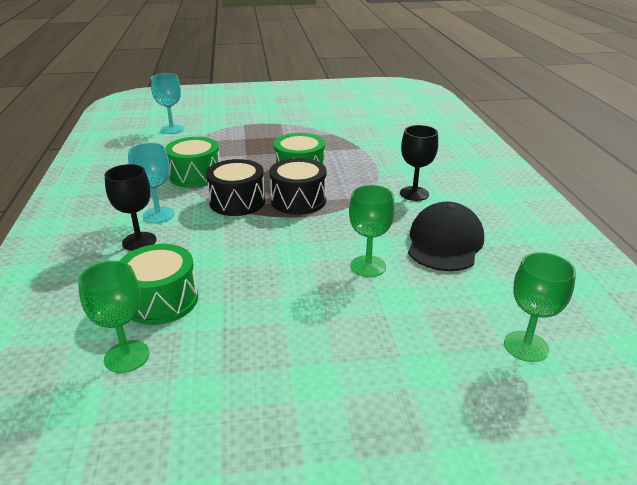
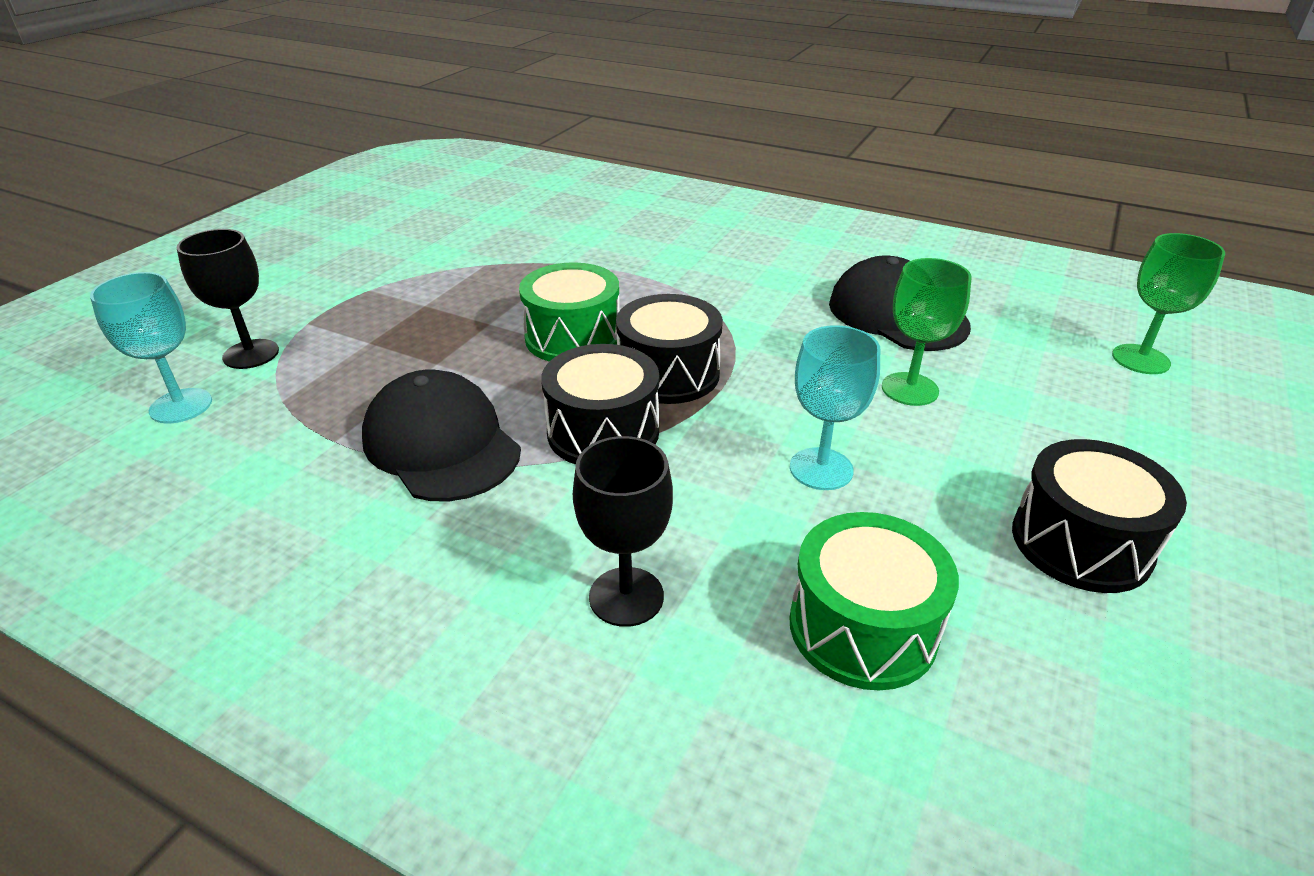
camera: 55 degrees left, 5 degrees up
green goblet [78,261,150,373] -> none
turquoise goblet [128,143,174,223] -> turquoise goblet moved to [790,325,880,490]
green drum [165,137,220,188] -> black cap [362,370,521,501]
black goblet [400,125,438,201] -> black goblet moved to [177,229,279,369]
none -> black drum [1012,439,1187,593]

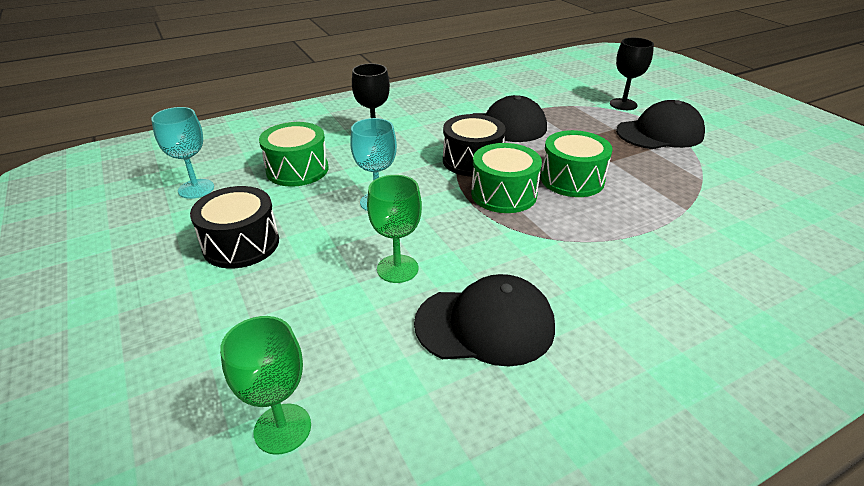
camera: 125 degrees right, 0 degrees up
turquoise goblet [90,272,212,424] -> turquoise goblet moved to [151,107,214,199]
black drum [616,294,723,404] -> green drum [471,143,542,213]
none -> black cap [616,100,705,149]

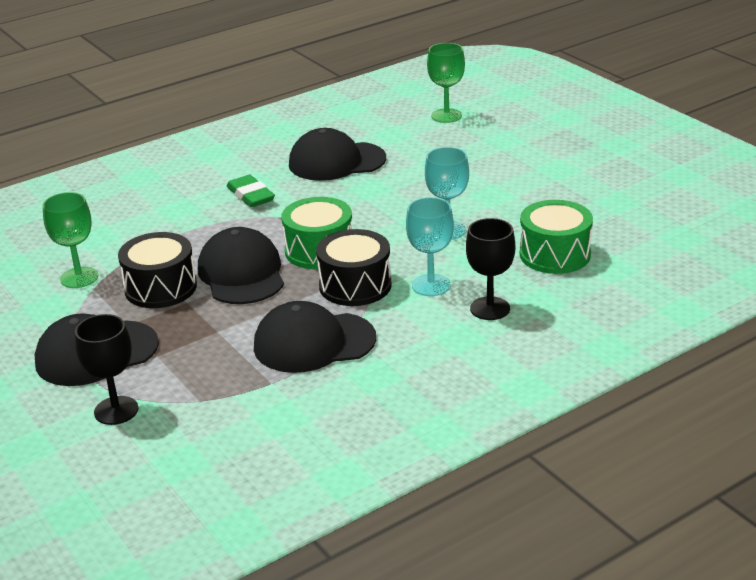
camera: 175 degrees right, 5 degrees down
turquoise goblet [151,107,214,199] -> turquoise goblet moved to [406,197,454,296]
black drum [190,186,279,269] -> black drum moved to [118,232,197,308]
green goblet [367,175,422,283] -> green goblet moved to [43,192,98,288]
green drum [541,130,613,197] -> black cap [198,227,284,304]
none -> green eraser [227,175,275,207]

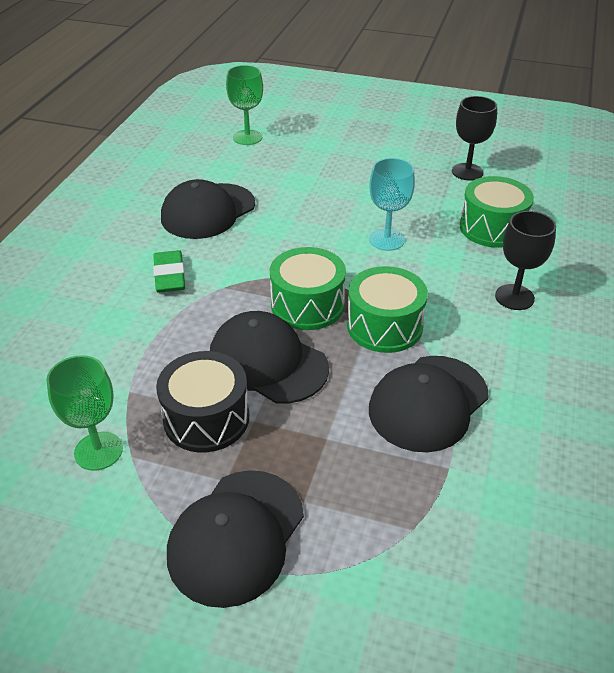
camera: 40 degrees left, 10 degrees up
black goblet [75,314,138,425] -> black goblet moved to [452,96,497,181]
green eraser [227,175,275,207] -> green eraser turned 60 degrees clockwise [153,250,185,293]
black drum [316,229,392,306] -> green drum [347,266,428,353]
turquoise goblet [406,197,454,296] -> none

